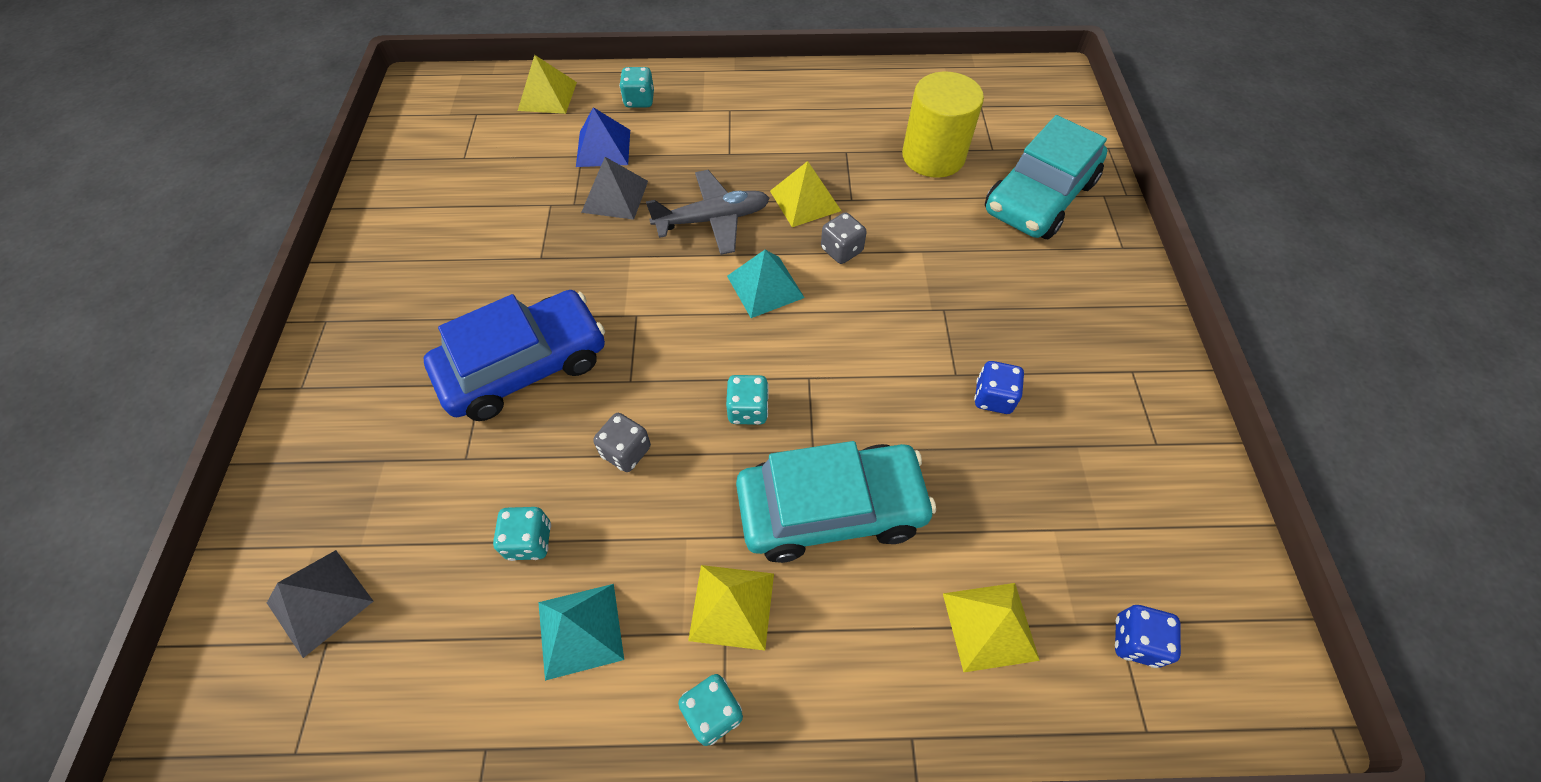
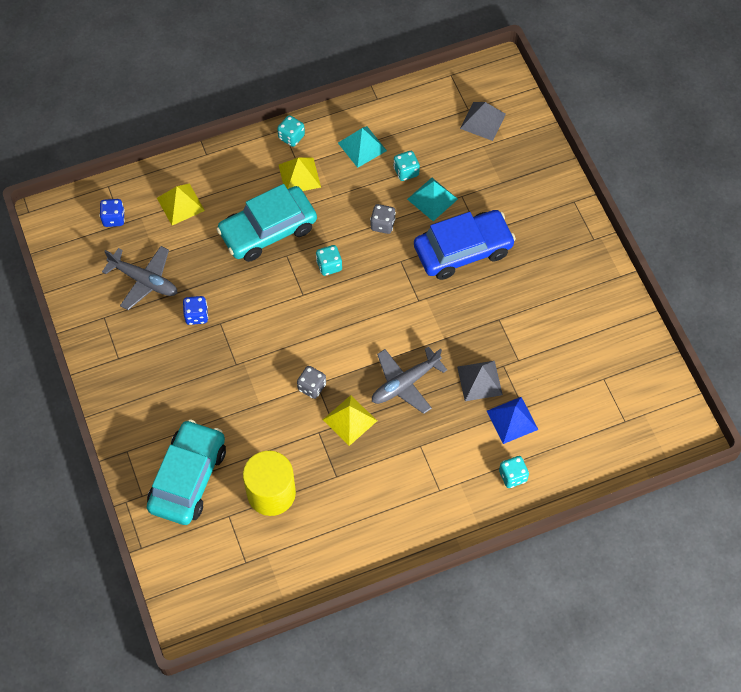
camera: 160 degrees right, 5 degrees up
blue car [424,290,605,421] -> blue car turned 150 degrees counterclockwise [414,210,516,280]
yellow pyramid [518,55,577,114] -> none
turquoise pyramid [727,250,805,318] -> turquoise pyramid moved to [407,178,458,221]
none -> grey plane [102,246,177,310]

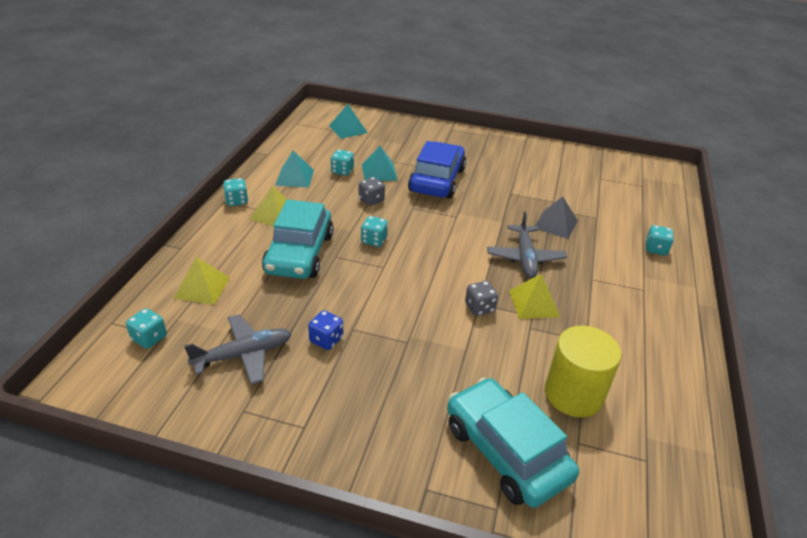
camera: 55 degrees left, 25 degrees down
blue dice [99,199,125,227] -> turquoise dice [126,308,167,349]
grey pyramid [460,102,506,141] -> turquoise pyramid [329,104,367,139]
blue pyramid [487,397,538,444] -> none

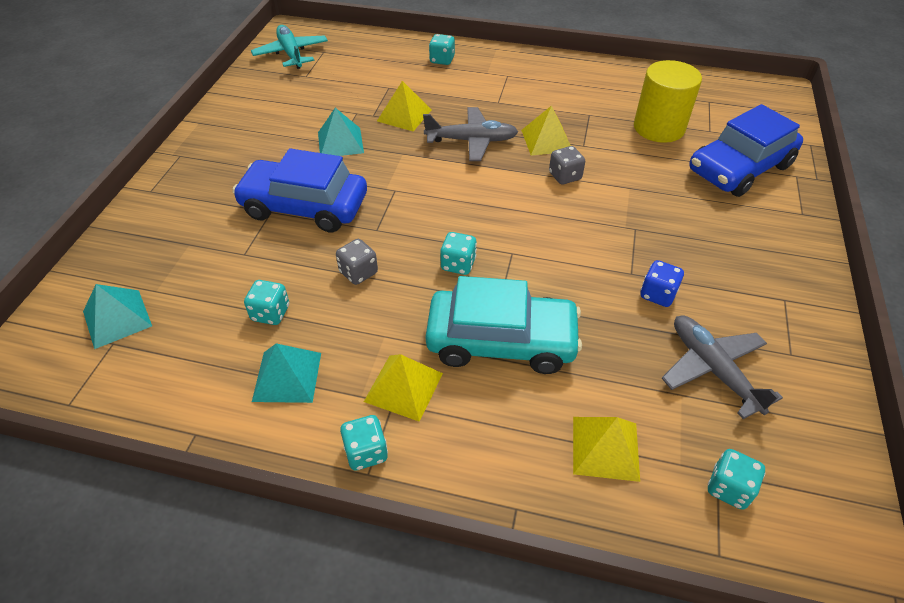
camera: 90 degrees left, 10 degrees up
turquoise pyramid [362,146,397,181] -> turquoise pyramid moved to [318,108,364,156]
turquoise car [447,378,579,508] -> blue car [689,104,803,197]
grey pyramid [535,196,578,239] -> yellow pyramid [377,81,431,131]
none -> turquoise plane [251,25,328,69]

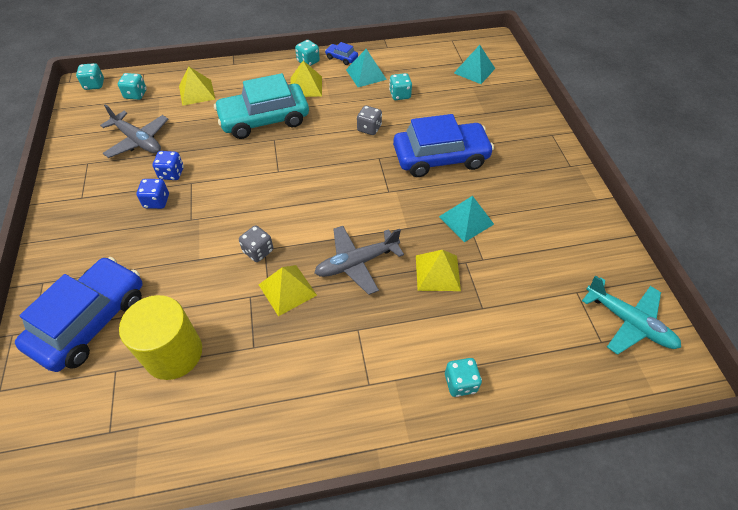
camera: 155 degrees right, 5 degrees up
turquoise dice [440,232,477,275] -> turquoise dice moved to [76,63,104,90]
none -> blue dice [137,179,169,209]
none -> blue car [325,42,358,65]

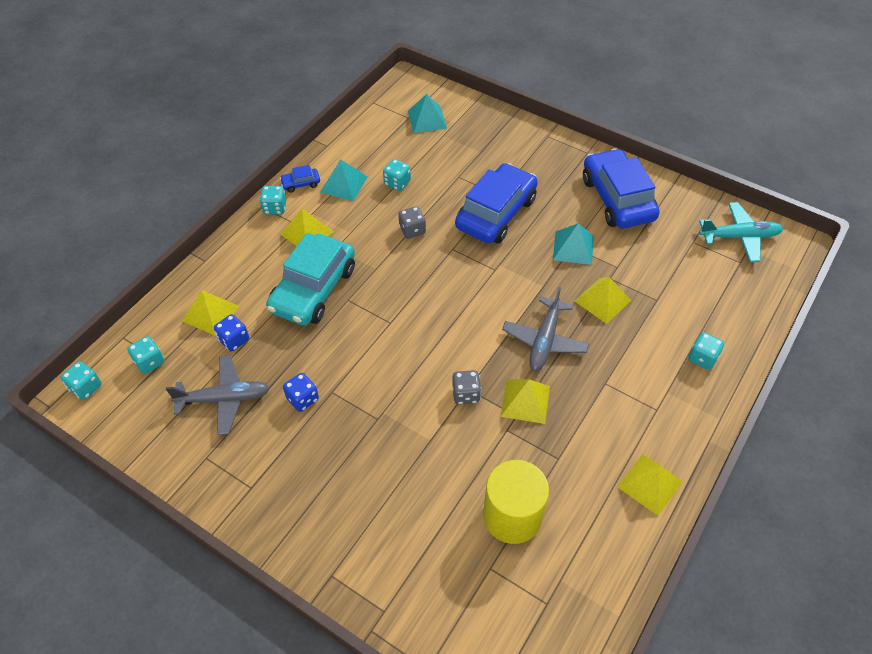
camera: 45 degrees left, 0 degrees up
blue car [15,257,143,372] -> blue car moved to [583,149,660,229]
blue dice [137,179,169,209] -> blue dice moved to [214,314,249,351]
none -> yellow pyramid [618,454,683,516]

